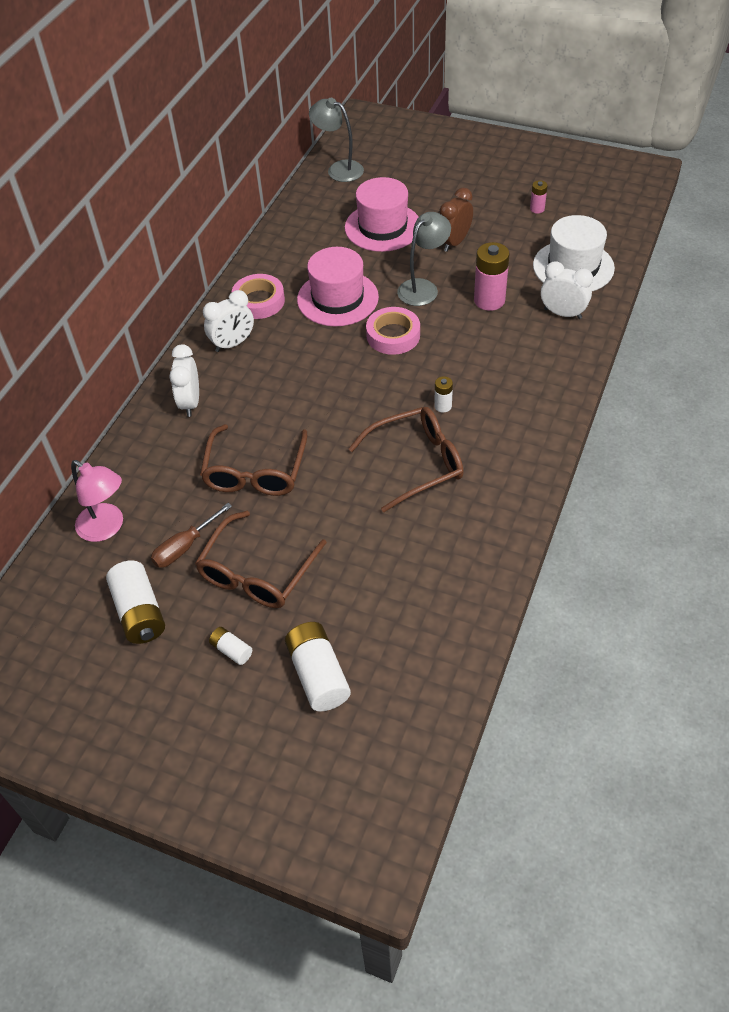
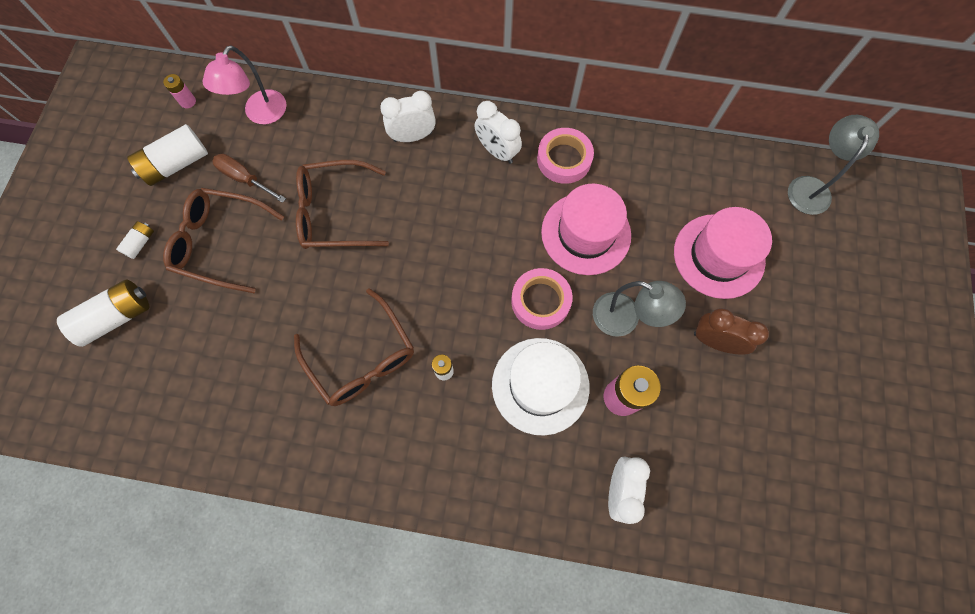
camera: 75 degrees right, 20 degrees up
pink battery [530,180,548,214] -> pink battery moved to [163,74,196,108]
white hat [533,215,615,291] -> white hat moved to [492,338,590,436]

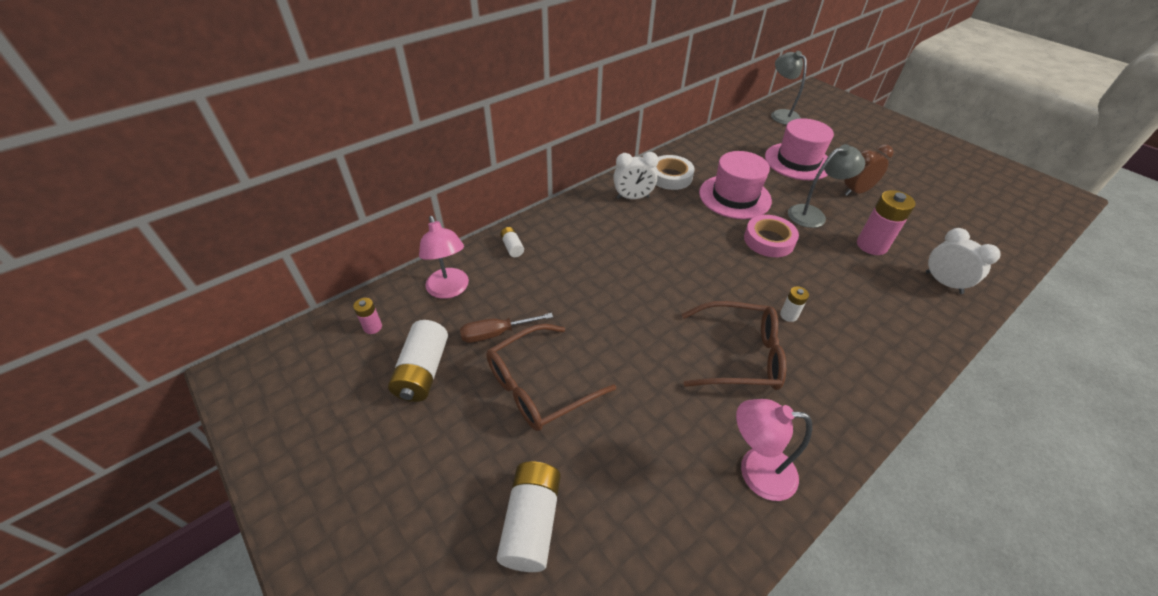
camera: 50 degrees left, 25 degrees down
white battery [116,221,154,259] -> white battery moved to [500,227,524,257]
brown glasses [296,160,389,249] -> none
white clock [380,91,436,142] -> none
white hat [492,338,590,436] -> none
pink tape [537,128,594,184] -> white tape [655,155,695,190]
none -> pink lamp [736,399,812,501]

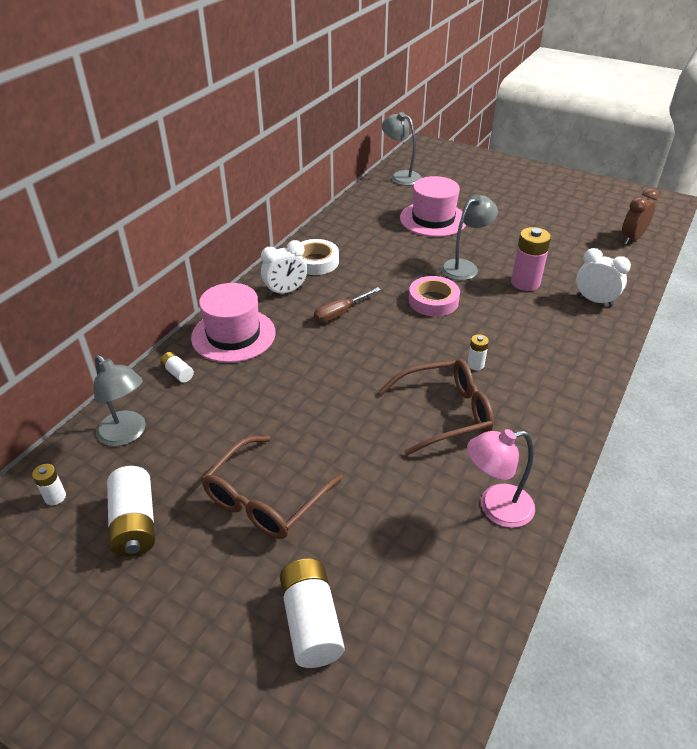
camera: 20 degrees left, 5 degrees down
pink battery [353,298,382,334] -> white battery [32,464,66,505]
pink lamp [419,216,469,299] -> grey lamp [94,355,146,446]
brown screwdriver [460,313,553,343] -> brown screwdriver moved to [314,287,381,323]
pink hat [699,151,772,219] -> pink hat moved to [191,283,276,363]
brown clock [845,144,893,196] -> brown clock moved to [622,189,659,245]

